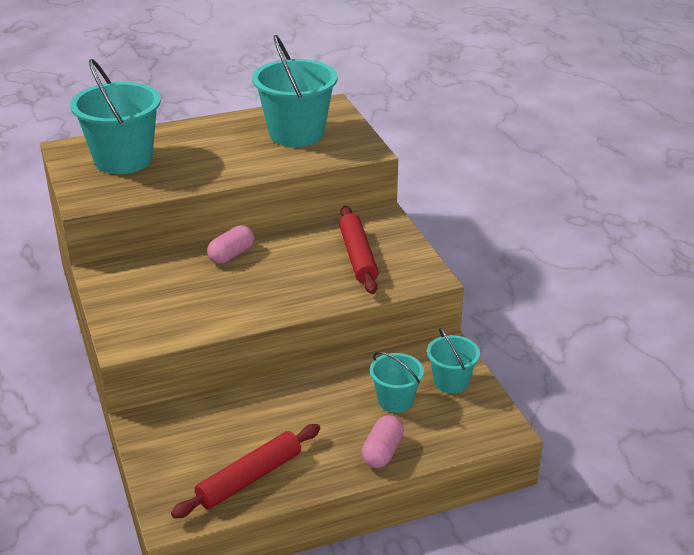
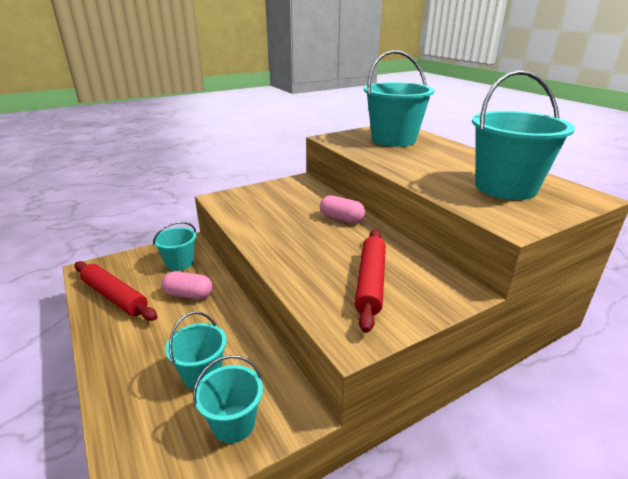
camera: 80 degrees right, 5 degrees down
red rolling pin [339,206,379,294] -> red rolling pin turned 60 degrees counterclockwise [354,229,386,333]
pink capsule [361,415,404,468] -> pink capsule moved to [162,271,213,299]
none -> turquoise bucket [153,222,196,271]

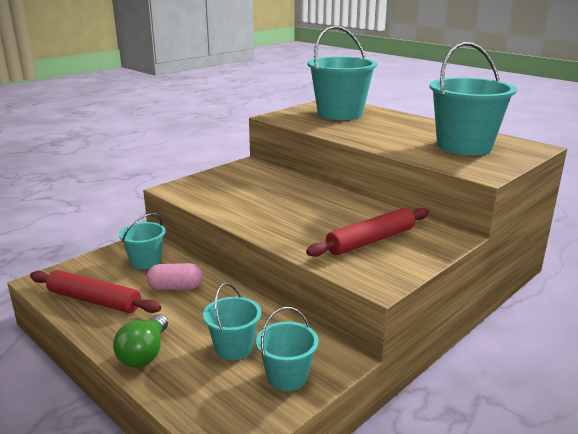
camera: 15 degrees left, 5 degrees down
pink capsule [320,195,365,223] -> none
red rolling pin [354,229,386,333] -> red rolling pin turned 60 degrees clockwise [306,208,429,257]
none -> green light bulb [113,314,168,368]

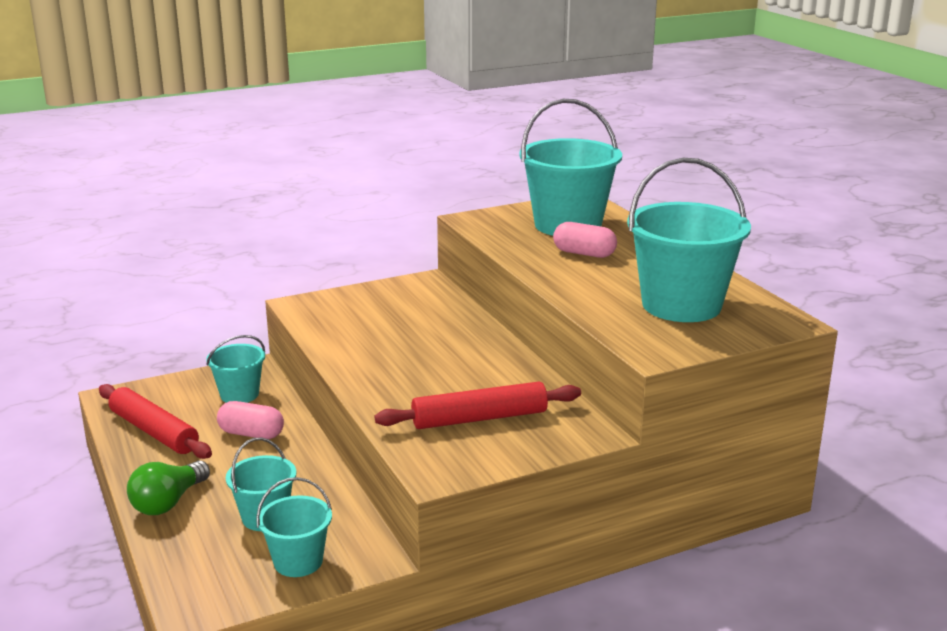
camera: 20 degrees right, 0 degrees up
none -> pink capsule [553,222,617,258]

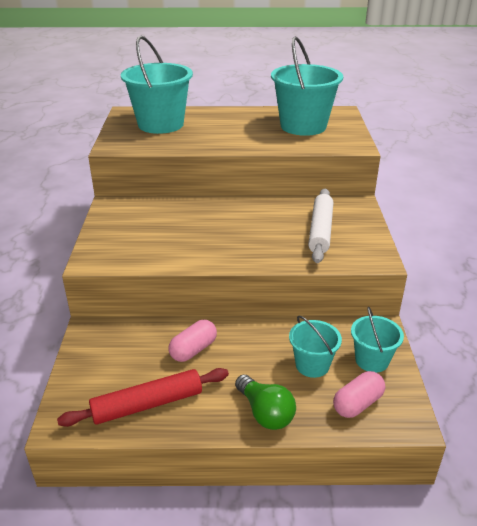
camera: 65 degrees left, 10 degrees up
turquoise bucket [206,335,265,403] -> none
red rolling pin [375,382,581,429] -> white rolling pin [308,189,333,263]
pink capsule [553,222,617,258] -> pink capsule moved to [333,371,385,418]

